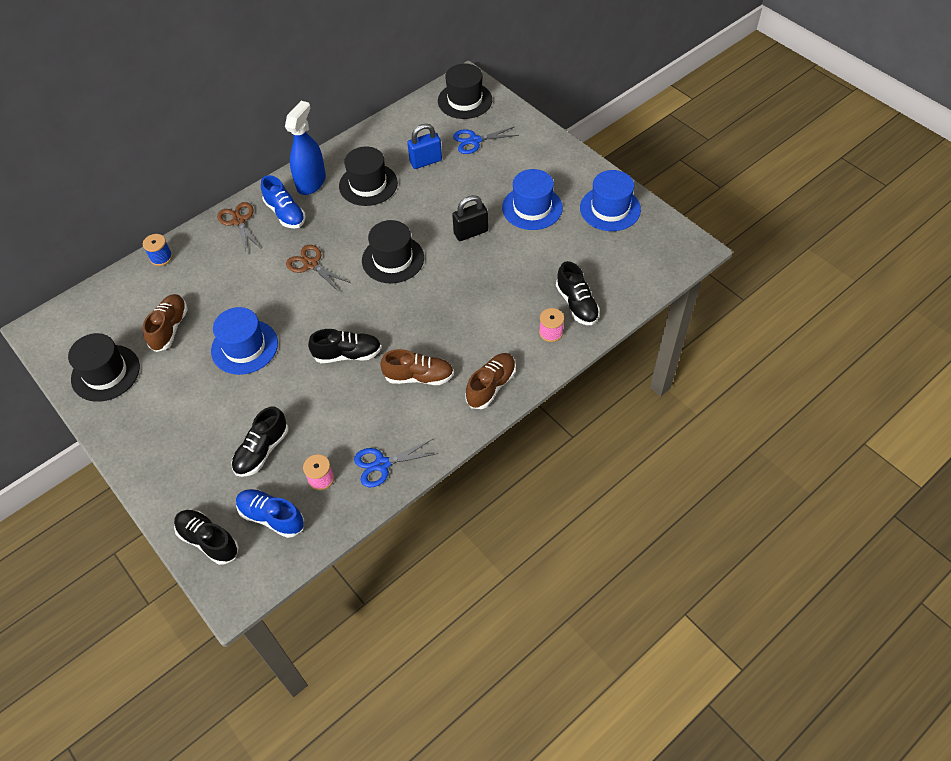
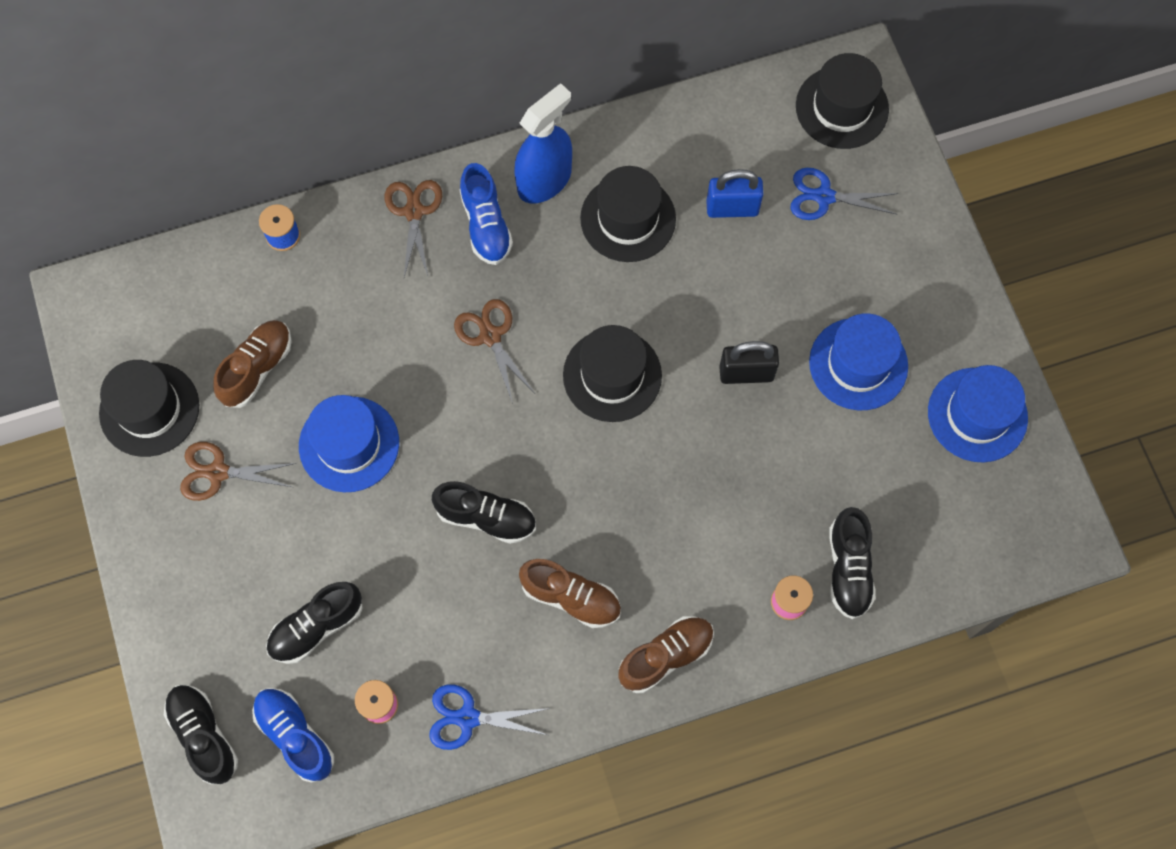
camera: 20 degrees right, 15 degrees up
none -> brown scissors [180,442,297,501]

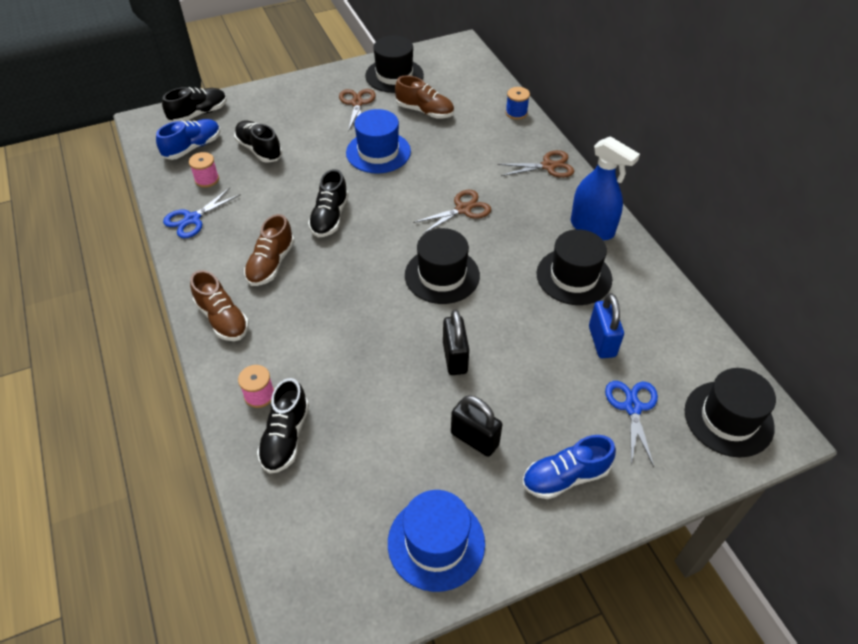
camera: 85 degrees right, 20 degrees down
blue scissors [429,684,550,750] -> blue scissors turned 135 degrees counterclockwise [163,188,241,238]
blue shoe [460,163,513,265] -> blue shoe moved to [523,435,616,499]
blue hat [809,314,908,410] -> black padlock [451,395,502,457]
black shoe [830,507,876,619] -> black shoe turned 75 degrees counterclockwise [257,378,309,474]

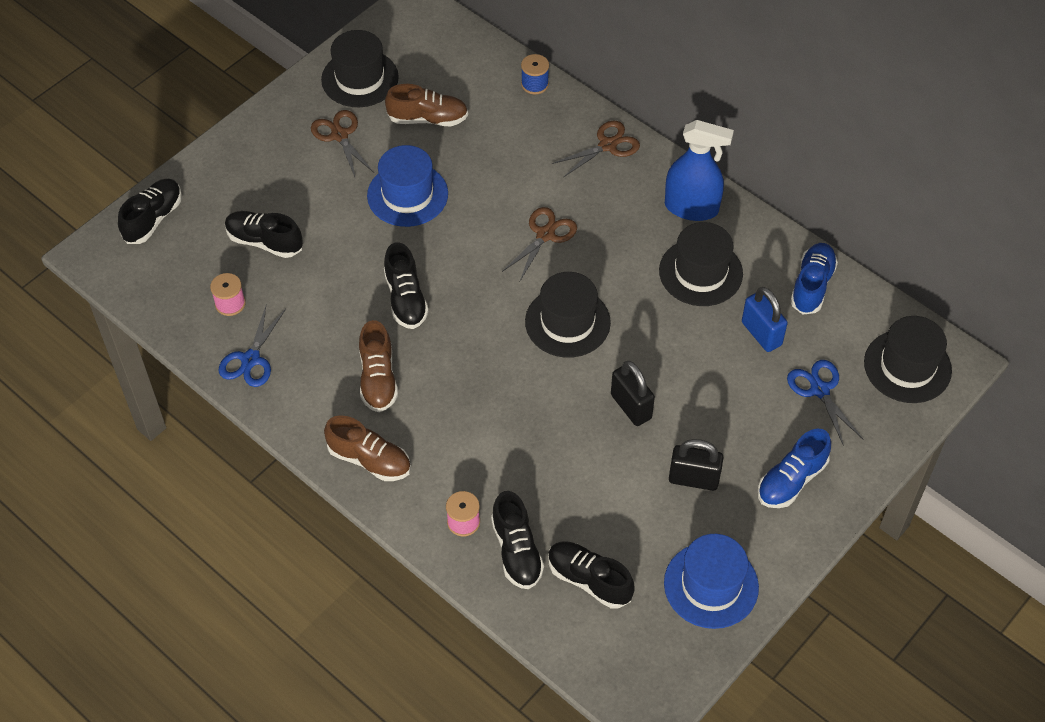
camera: 25 degrees left, 5 degrees up
blue shoe [156,119,220,160] -> blue shoe moved to [790,243,838,314]
none -> black shoe [548,541,635,609]

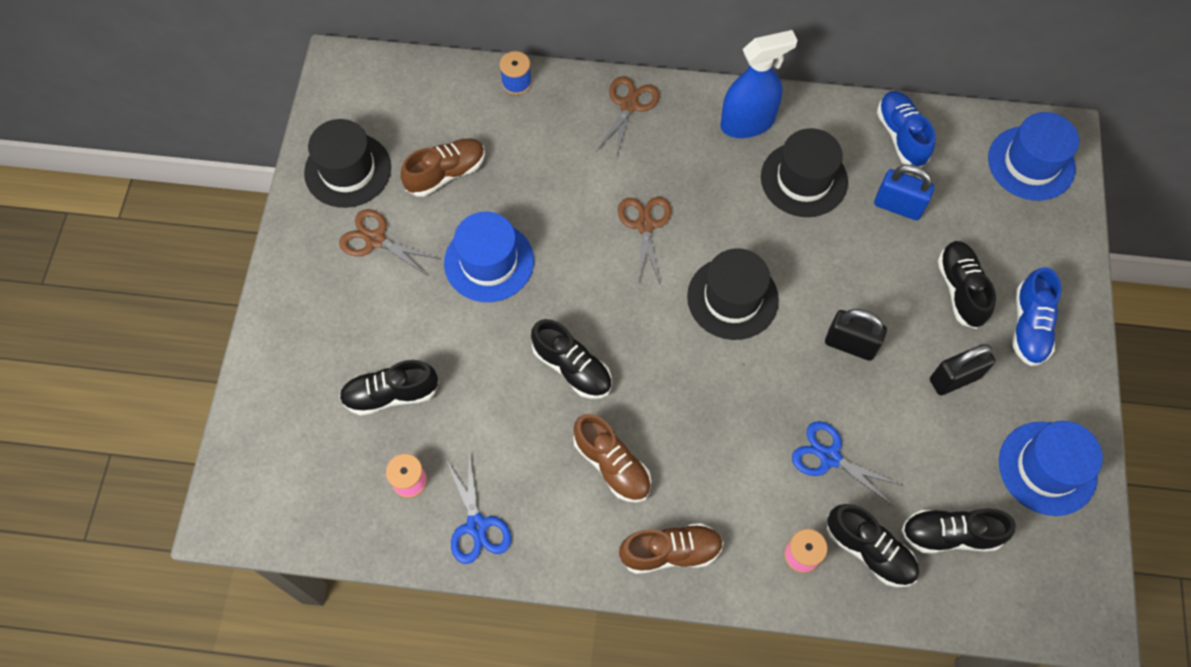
camera: 35 degrees left, 10 degrees up
black shoe [118,179,182,244] -> black shoe moved to [938,241,996,329]
blue scissors [787,360,863,446] -> blue scissors moved to [792,421,904,506]
black hat [864,316,952,403] -> blue hat [988,112,1079,201]

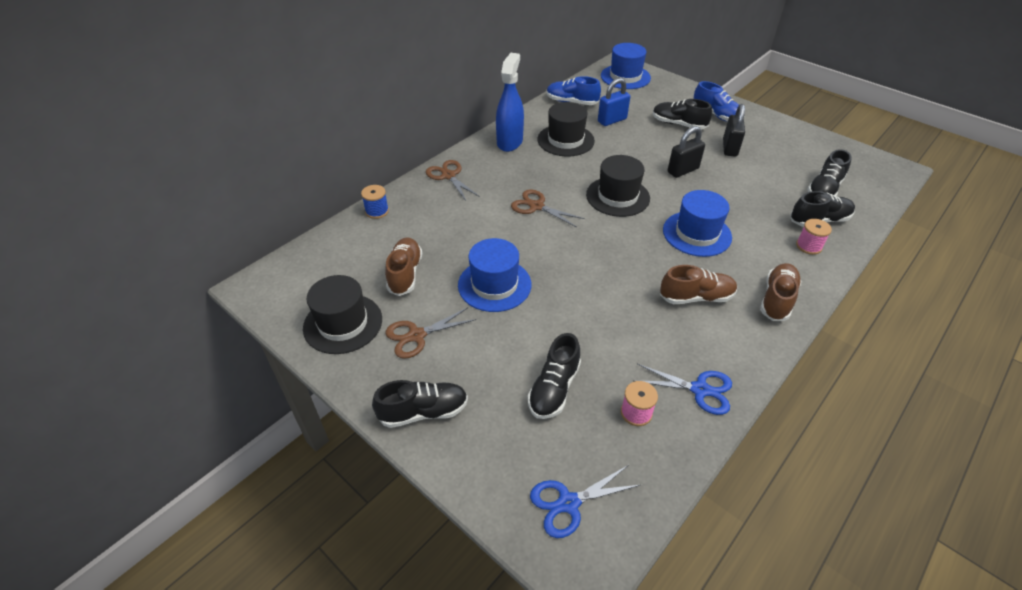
camera: 55 degrees left, 20 degrees down
black shoe [531,319,612,399] -> black shoe moved to [372,380,468,428]
blue scissors [792,421,904,506] -> blue scissors moved to [530,465,640,538]
blue hat [999,421,1103,516] -> blue hat moved to [663,190,732,257]

